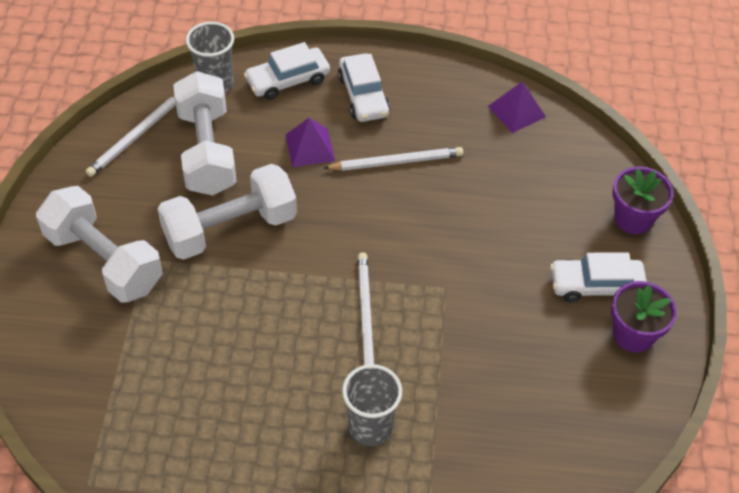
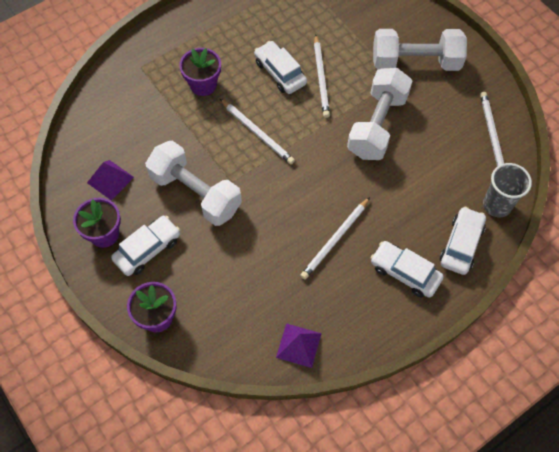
camera: 140 degrees right, 10 degrees up
white dumbbell [173,71,237,196] -> white dumbbell moved to [145,140,242,226]
purple pyramid [286,118,335,167] -> purple pyramid moved to [87,160,134,201]
grey cup [342,364,402,446] -> purple flower pot [179,48,221,96]
none -> white car [254,41,307,94]
none -> white pencil [314,34,330,118]

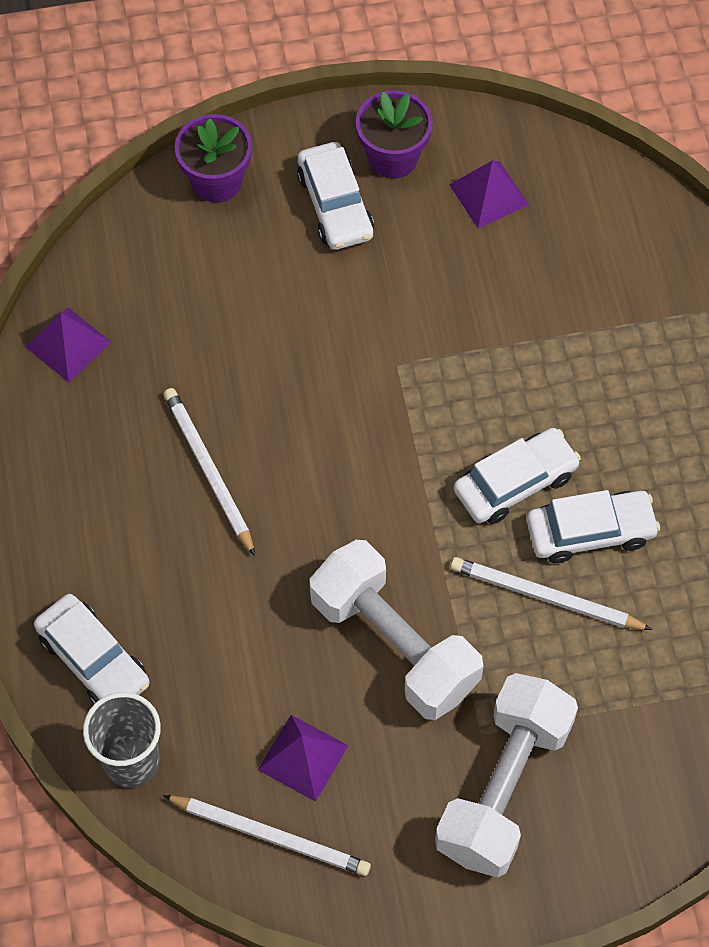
camera: 115 degrees right, 0 degrees up
white dumbbell [145,140,242,226] -> none
purple flower pot [179,48,221,96] -> none
white pencil [220,99,295,164] -> none
white car [371,241,444,298] -> white car moved to [454,428,581,524]
none -> purple pyramid [258,715,349,802]

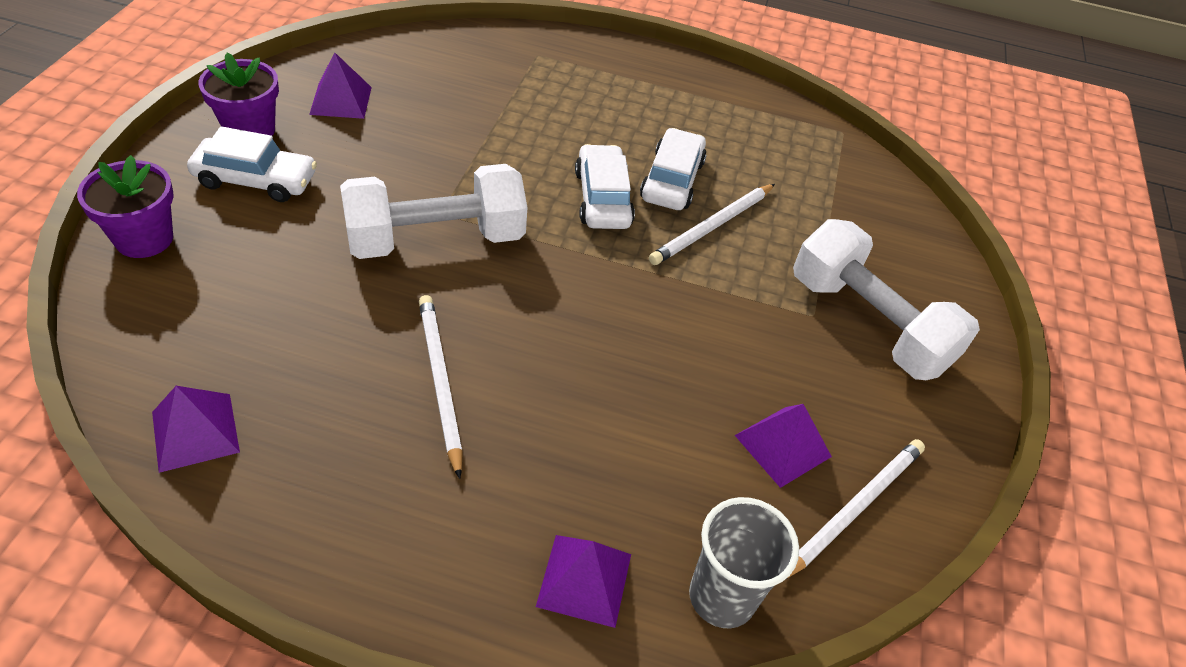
camera: 70 degrees left, 15 degrees down
white car [34,594,149,705] -> purple pyramid [536,535,631,628]
white pencil [164,388,255,556] -> white pencil turned 75 degrees clockwise [419,295,463,479]
white dumbbell [309,540,484,720] -> white dumbbell moved to [340,164,527,259]

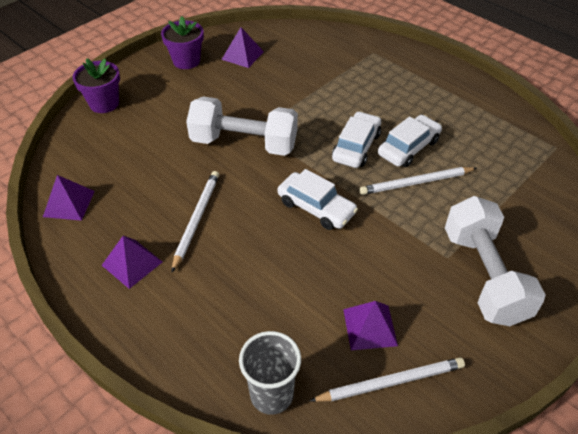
camera: 35 degrees right, 0 degrees up
white car [187,126,317,202] -> white car moved to [278,169,358,230]
purple pyramid [536,535,631,628] -> purple pyramid moved to [102,236,162,289]

